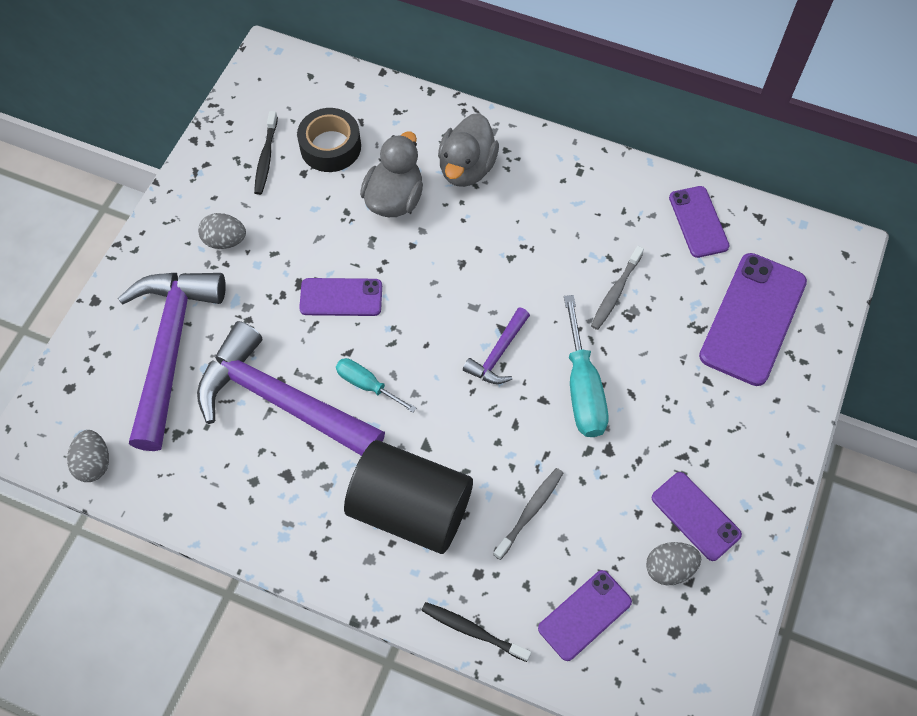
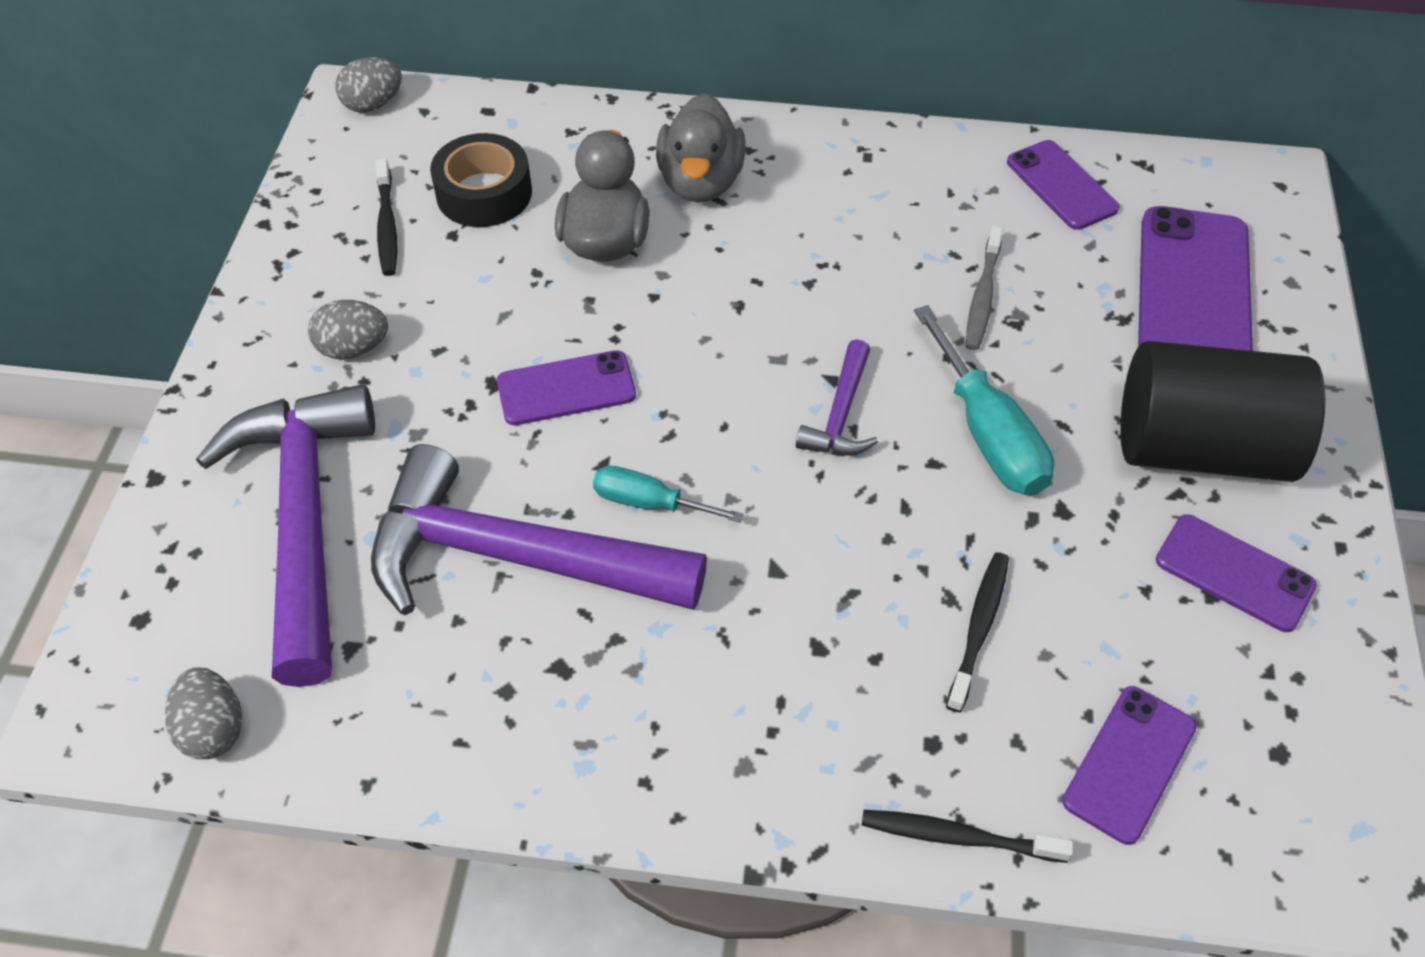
camera: 15 degrees left, 10 degrees down
black cylinder [344,440,473,554] -> black cylinder moved to [1120,341,1325,482]
grey toothbrush [493,468,563,560] -> black toothbrush [946,552,1009,712]
grey egg [646,542,701,585] -> grey egg moved to [335,57,402,113]

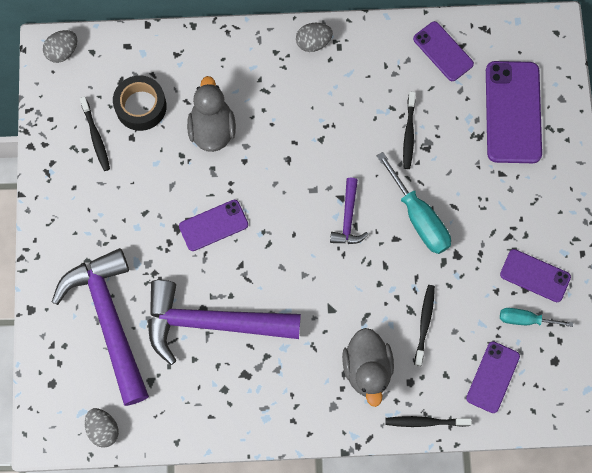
camera: 10 degrees left, 20 degrees up
grey egg [308,300,388,359] -> grey egg moved to [296,23,333,52]
turquoise screwdriver [593,466,744,523] -> turquoise screwdriver moved to [500,308,573,327]
grey duck [656,93,746,202] -> grey duck moved to [342,328,394,407]
grey toothbrush [966,226,1003,350] -> black toothbrush [403,92,416,169]
black cylinder [1120,341,1325,482] -> none

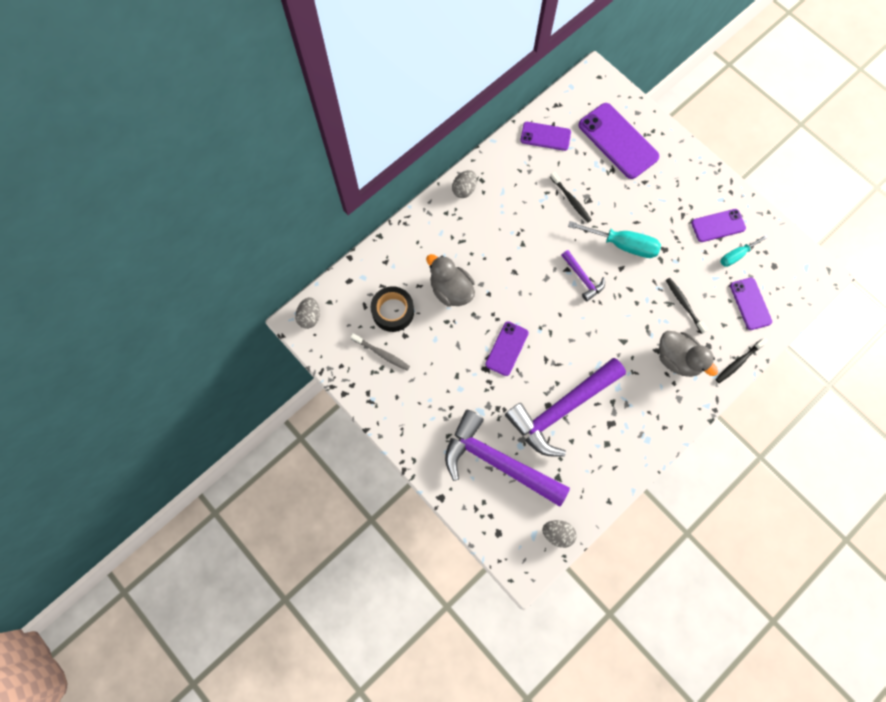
camera: 40 degrees left, 0 degrees up
black toothbrush [80,97,110,171] -> grey toothbrush [351,333,410,371]

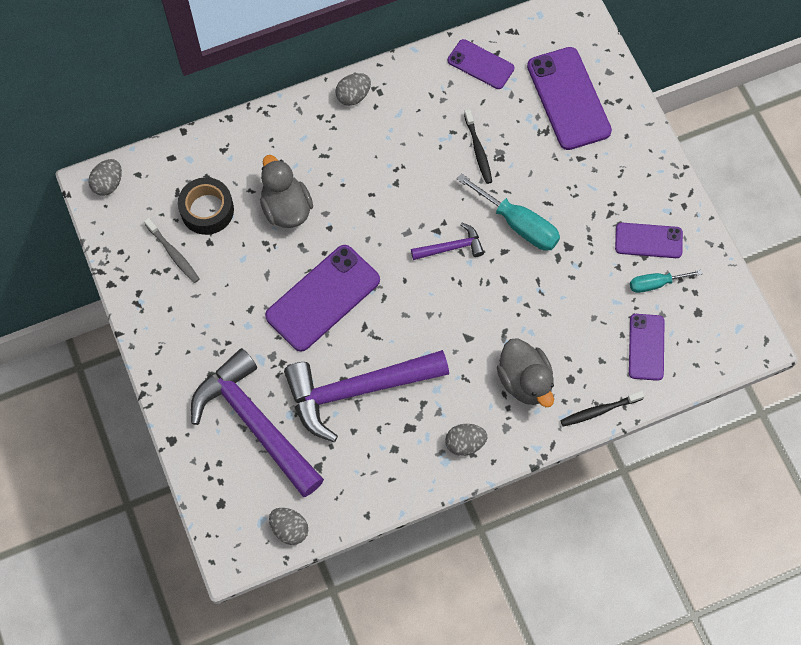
camera: 20 degrees right, 5 degrees down
purple phone [485,321,529,376] -> purple phone [265,245,380,351], size x1.69
purple hammer [561,250,605,301] -> purple hammer turned 90 degrees counterclockwise [411,223,484,260]
black toothbrush [666,278,708,333] -> none
none -> grey egg [445,424,487,456]

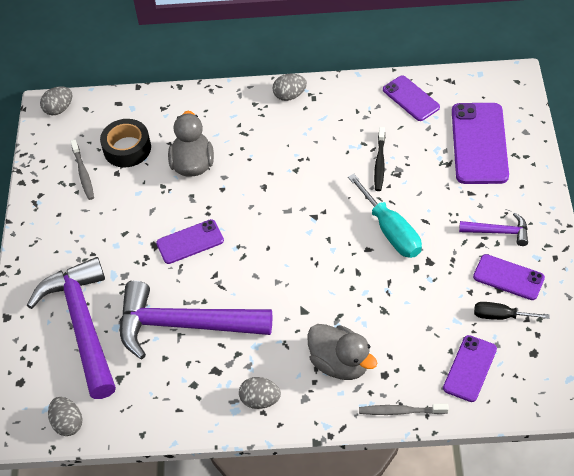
camera: 25 degrees right, 15 degrees down
purple phone [265,245,380,351] -> purple phone [156,219,224,264], size x0.59
purple hammer [411,223,484,260] -> purple hammer moved to [459,213,528,246]
grey duck [497,338,554,407] -> grey duck turned 45 degrees counterclockwise [307,324,377,380]
black toothbrush [560,391,644,427] -> grey toothbrush [359,404,449,415]
turquoise screwdriver [630,270,702,293] -> black screwdriver [474,302,550,320]

